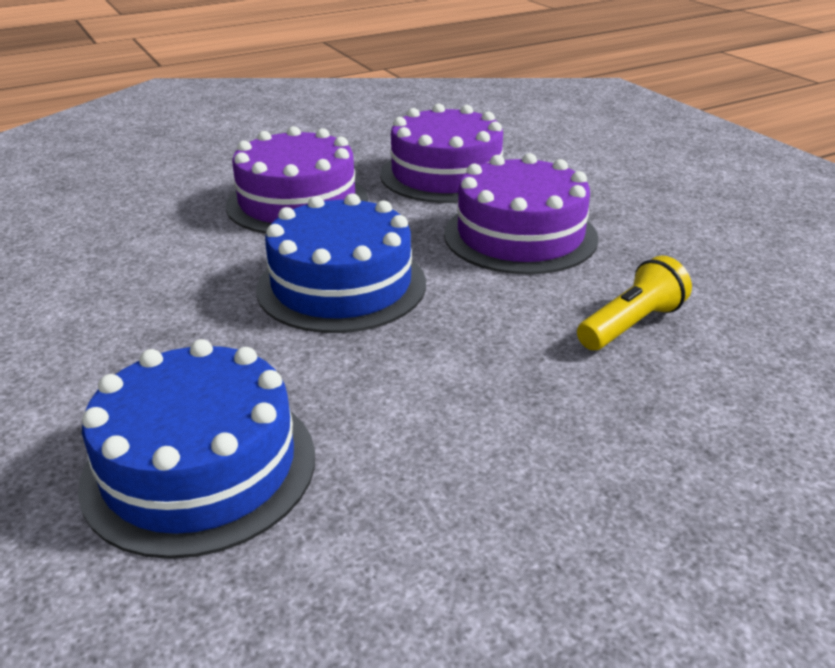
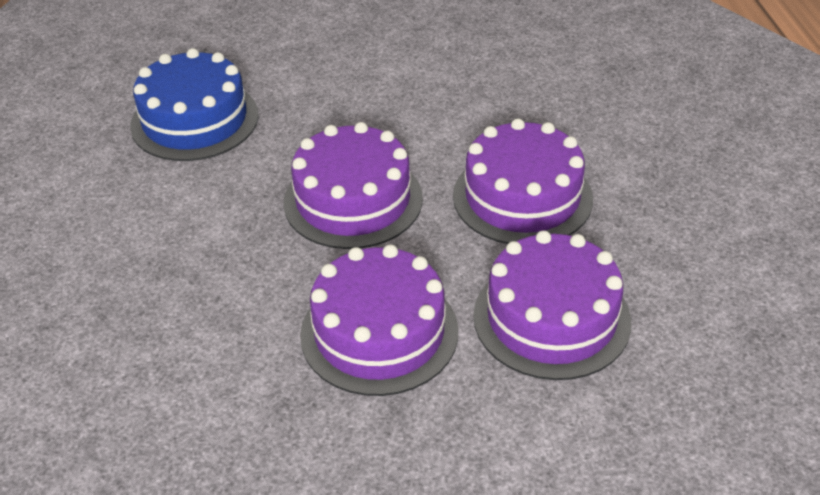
camera: 110 degrees right, 10 degrees up
blue cake [256,193,426,333] -> purple cake [283,122,423,249]
yellow flashlight [577,255,692,350] -> none

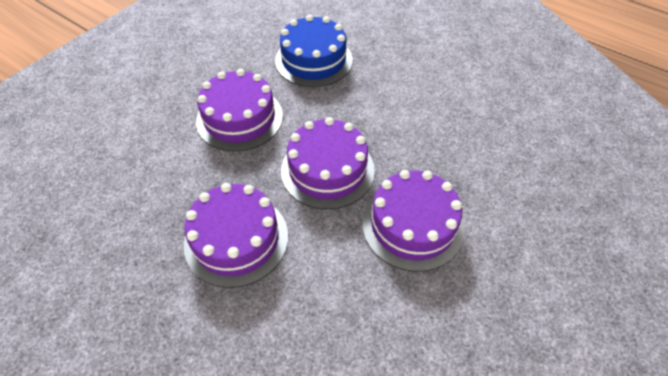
camera: 135 degrees right, 10 degrees up
blue cake [130,48,259,161] -> blue cake moved to [275,15,353,87]
purple cake [473,230,631,380] -> purple cake moved to [362,170,464,272]

